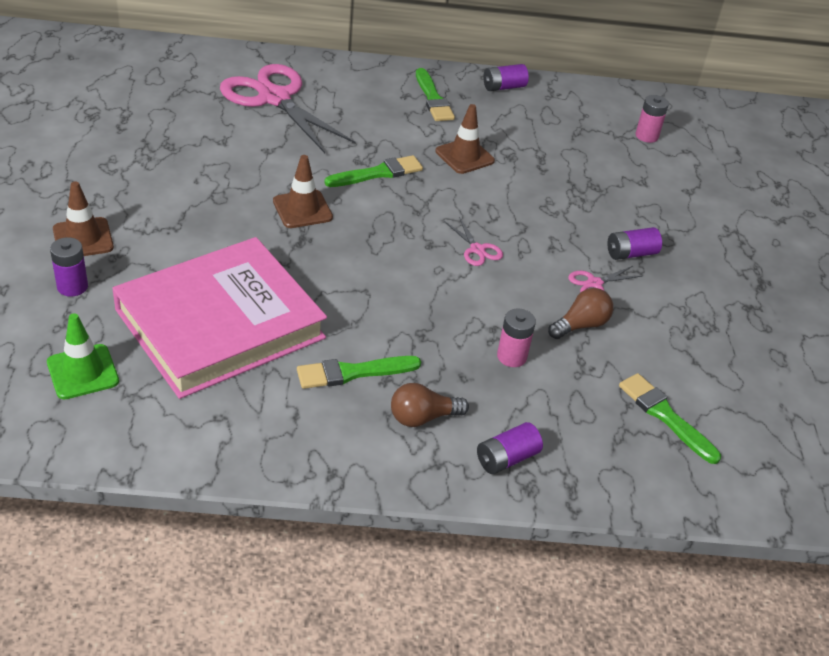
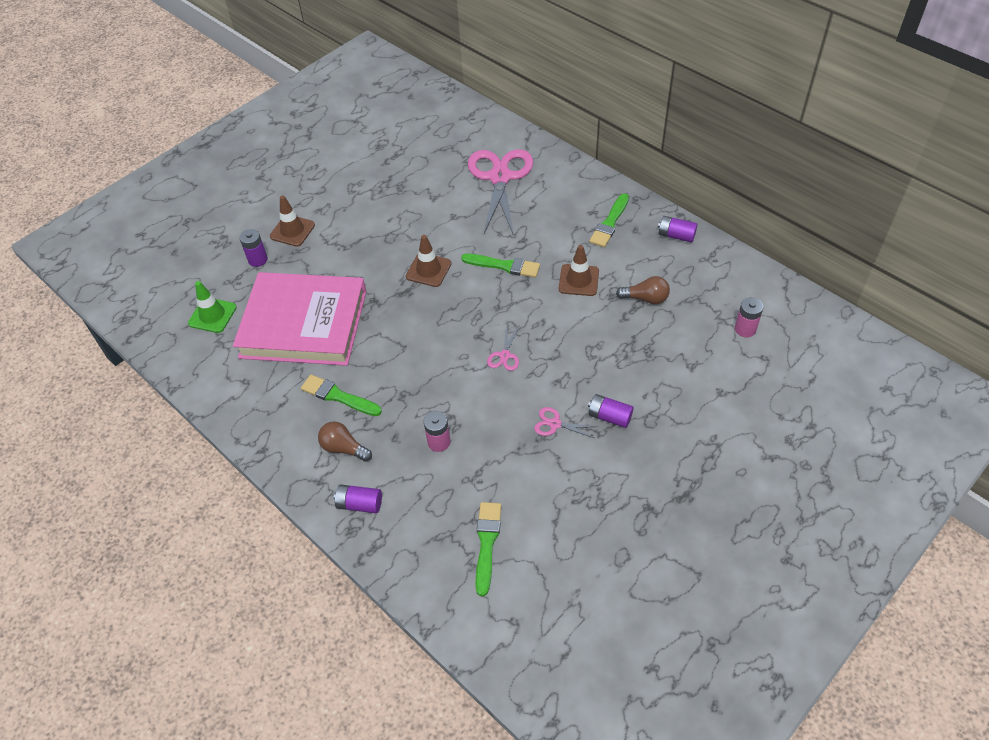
camera: 50 degrees right, 10 degrees up
brown light bulb [548,288,613,339] -> brown light bulb moved to [616,276,670,304]

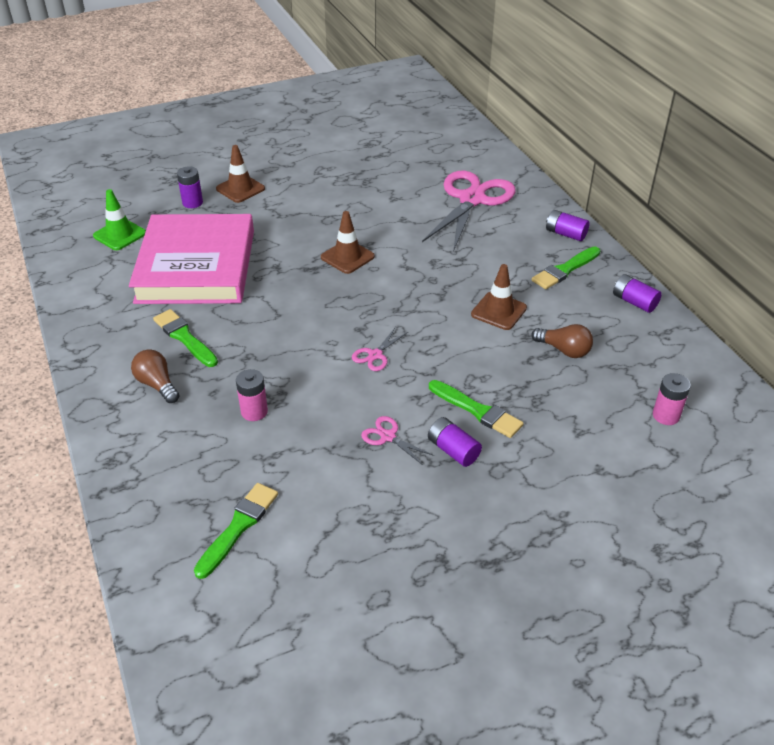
camera: 20 degrees right, 10 degrees down
pink book [233,272,366,366] -> pink book turned 60 degrees clockwise [129,214,254,304]
purple battery [334,485,382,513] -> purple battery moved to [546,210,590,241]
green brush [461,254,540,278] -> green brush moved to [429,380,523,438]

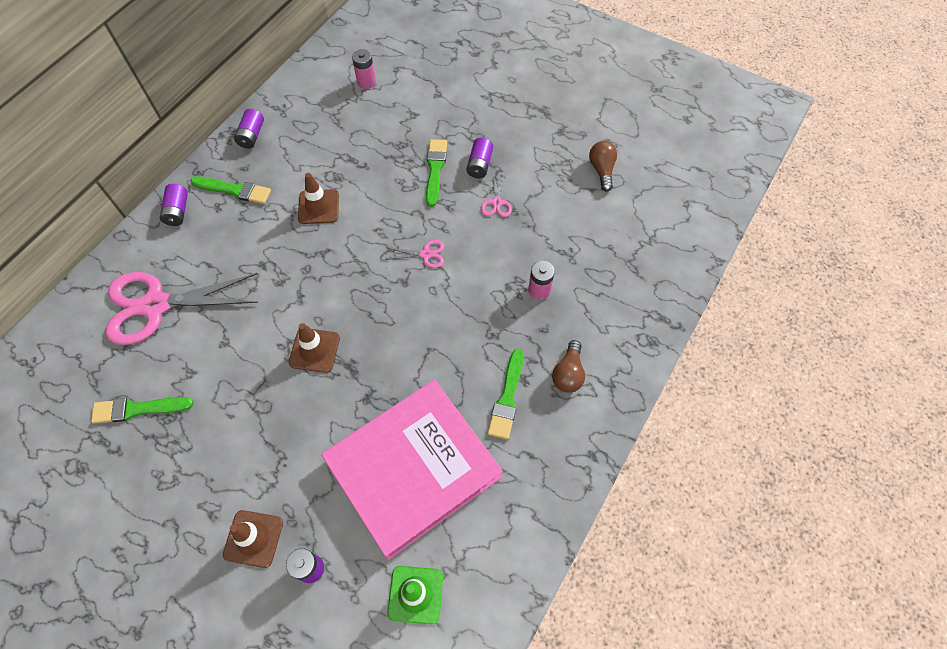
camera: 125 degrees left, 20 degrees up
green brush [194,483,278,579] -> green brush moved to [91,397,193,424]
brown light bulb [531,324,593,358] -> brown light bulb moved to [589,141,617,191]

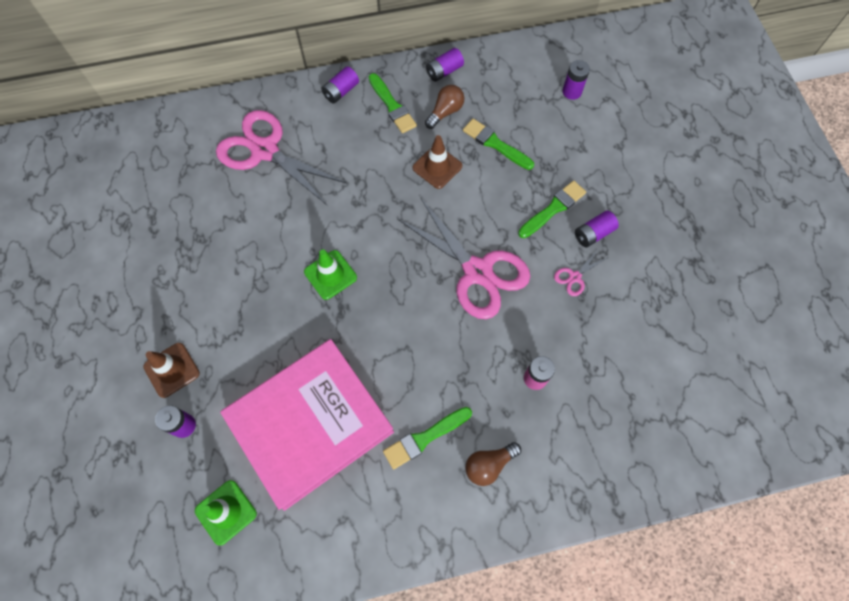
camera: 45 degrees right, 5 degrees up
green brush [91,397,193,424] -> green brush moved to [463,119,534,170]
brown traffic cone [289,323,340,373] -> green traffic cone [304,249,357,300]
pink book [321,380,503,560] -> pink book turned 45 degrees counterclockwise [220,339,394,511]
pink battery [352,49,376,89] -> purple battery [562,60,590,100]
pink scissors [385,240,444,268] -> pink scissors [398,198,530,319], size x2.42
brown light bulb [589,141,617,191] -> brown light bulb moved to [425,85,464,129]

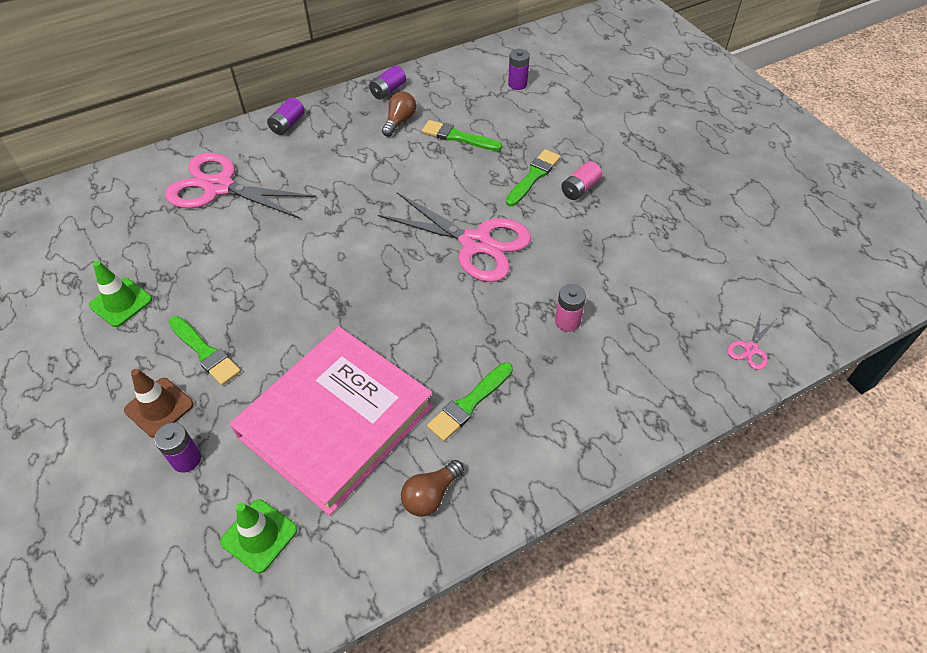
camera: 15 degrees left, 15 degrees down
green traffic cone [304,249,357,300] -> green traffic cone moved to [89,261,152,327]
green brush [369,73,417,133] -> green brush moved to [169,316,241,385]
brown traffic cone [412,135,462,189] -> none
brown light bulb [465,442,521,486] -> brown light bulb moved to [401,460,464,517]
pink scissors [554,249,607,296] -> pink scissors moved to [728,313,775,370]
purple battery [575,211,619,247] -> pink battery [561,161,602,200]

